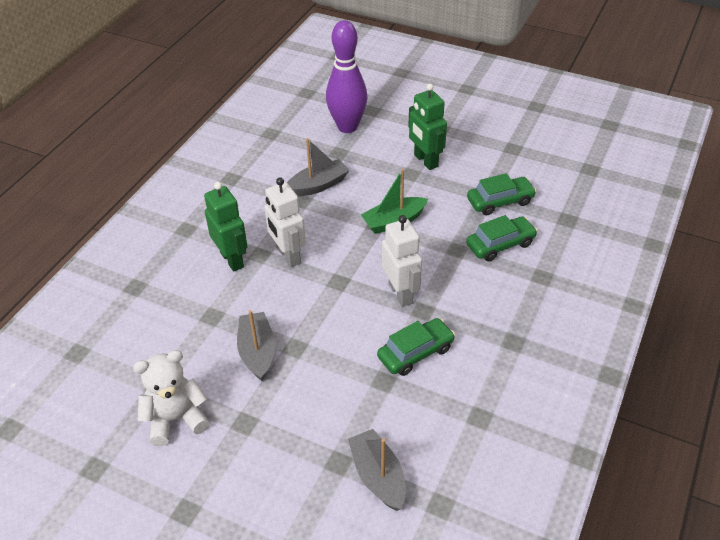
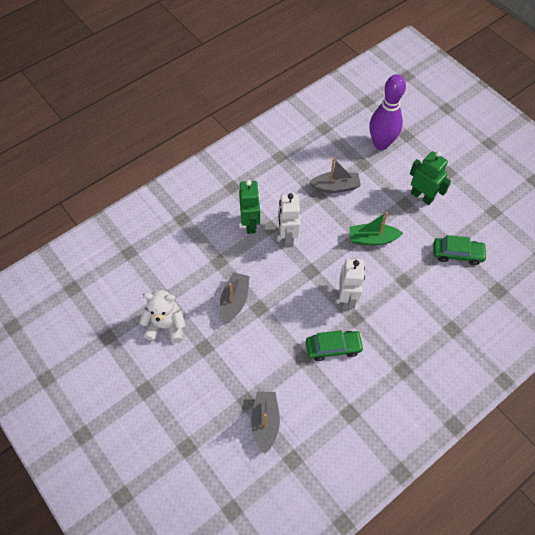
camera: 25 degrees right, 15 degrees up
green robot [408,83,447,170] -> green robot turned 135 degrees clockwise [410,151,451,205]
green car [466,215,538,261] -> none

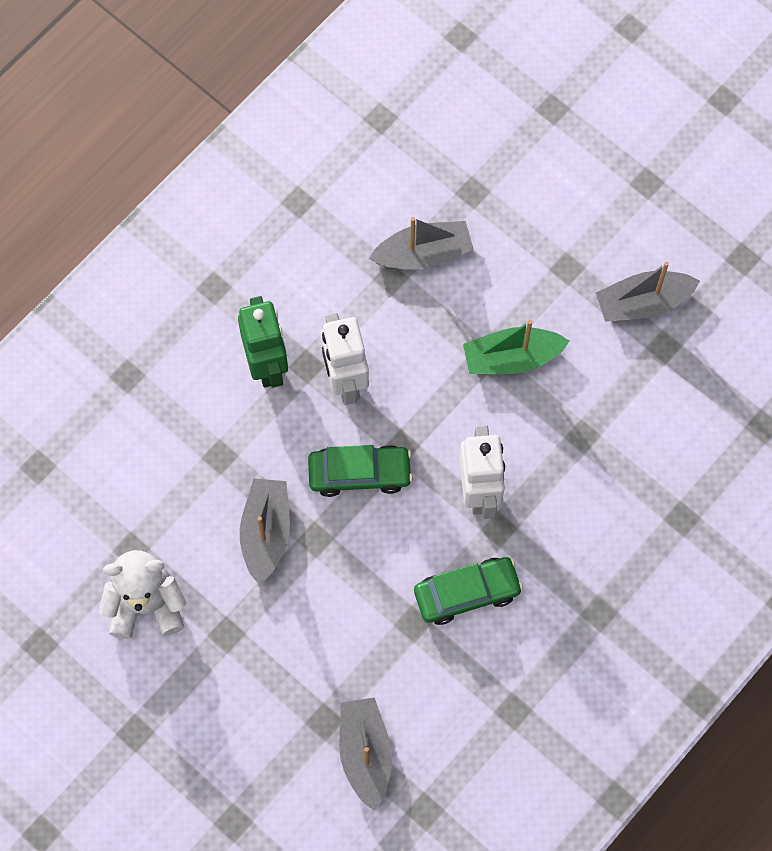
camera: 10 degrees left, 10 degrees up
purple bowling pin [370,74,406,150] -> none
green robot [410,151,451,205] -> none
green car [434,235,487,265] -> green car moved to [308,445,413,497]
none -> grey boat [596,262,700,322]

